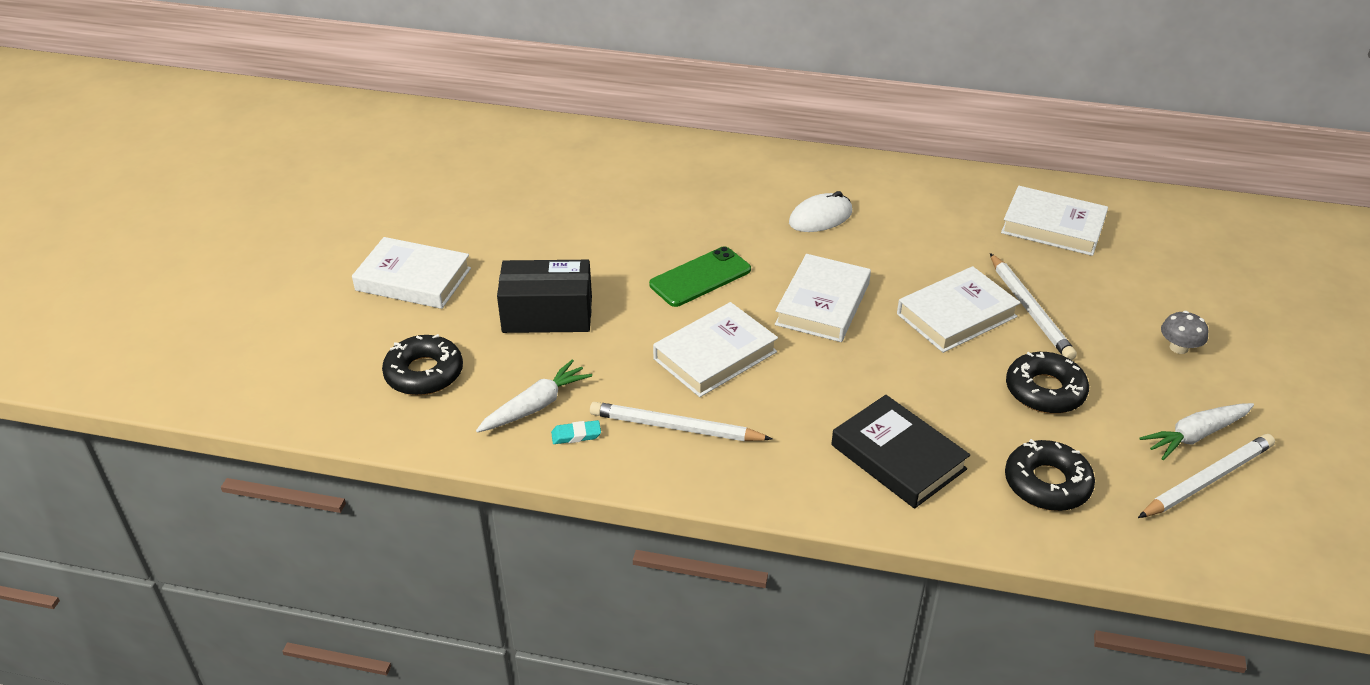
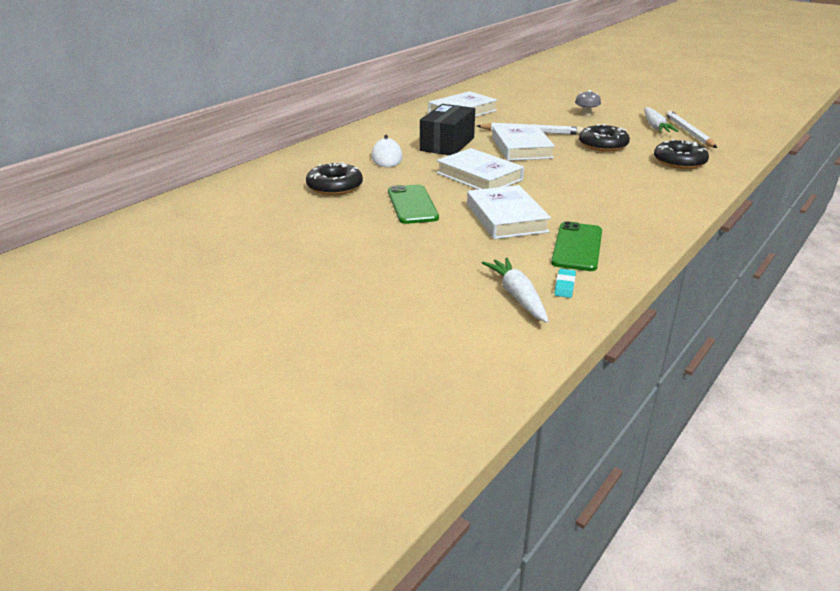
camera: 65 degrees left, 10 degrees down
white book [352,237,471,309] -> none
black donut [382,334,463,395] -> black donut moved to [306,162,363,195]
black box [497,260,592,333] -> black box moved to [420,104,475,155]
white pencil [590,402,772,441] -> green phone [551,221,602,271]
black book [831,395,970,508] -> none

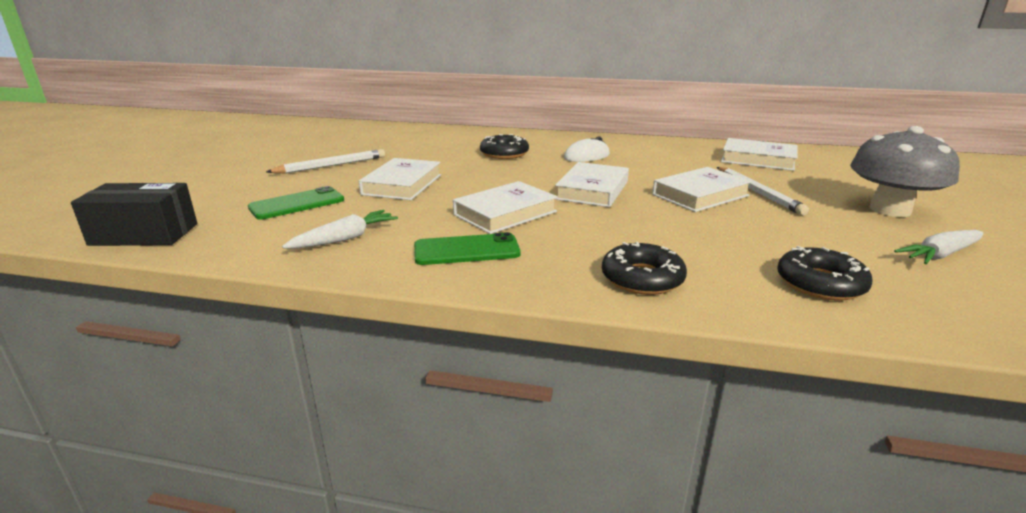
camera: 65 degrees right, 5 degrees down
green phone [388,184,439,224] -> green phone moved to [248,186,344,220]
black box [420,104,475,155] -> black box moved to [71,183,197,246]
turquoise eraser [554,269,576,298] -> none
grey mushroom [575,90,601,116] -> grey mushroom [850,126,960,217], size x2.41
black donut [579,124,630,152] -> black donut moved to [602,242,687,295]
white pencil [666,110,717,148] -> white pencil moved to [266,149,385,174]
none -> white book [359,158,441,200]

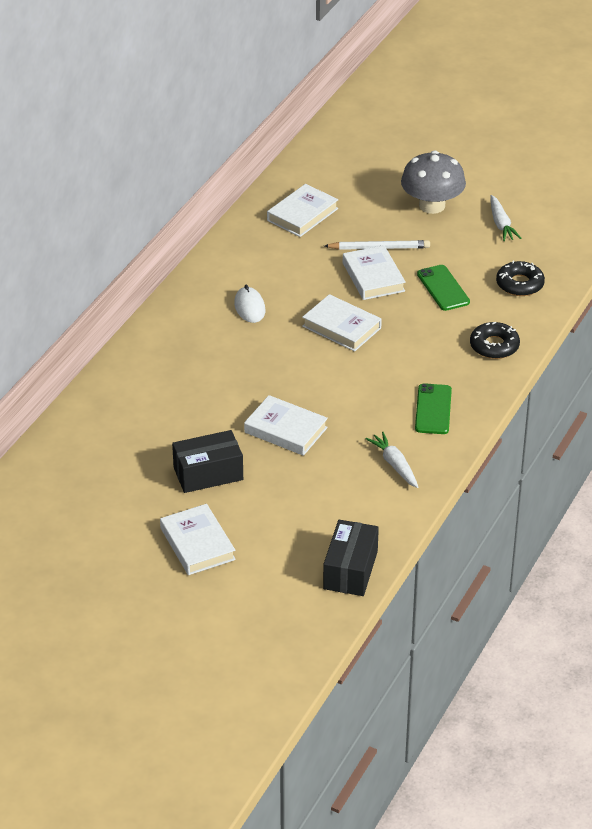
camera: 75 degrees left, 15 degrees up
green phone [248,186,344,220] -> green phone moved to [417,265,470,311]
white pencil [266,149,385,174] -> black box [172,430,243,493]
white book [453,181,558,234] -> white book moved to [160,504,236,575]
black donut [480,134,529,159] -> none

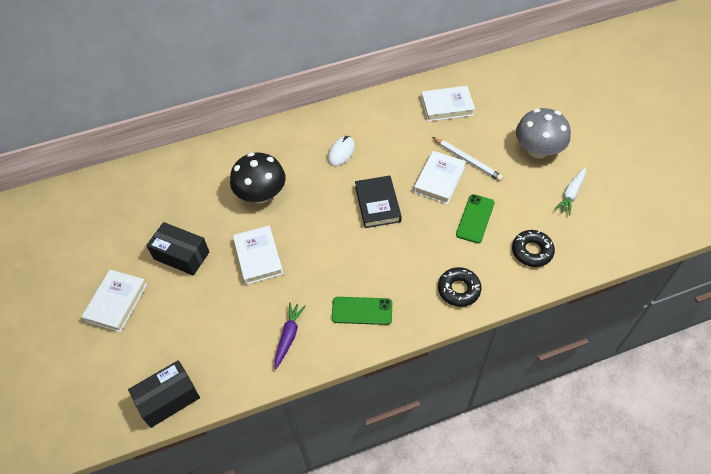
camera: 45 degrees right, 15 degrees up
white book [302,294,382,352] -> black book [355,176,402,228]
white carrot [365,432,418,488] -> purple carrot [275,302,306,369]
green phone [415,383,452,434] -> green phone turned 45 degrees clockwise [331,297,392,325]
none -> black mushroom [230,152,285,203]

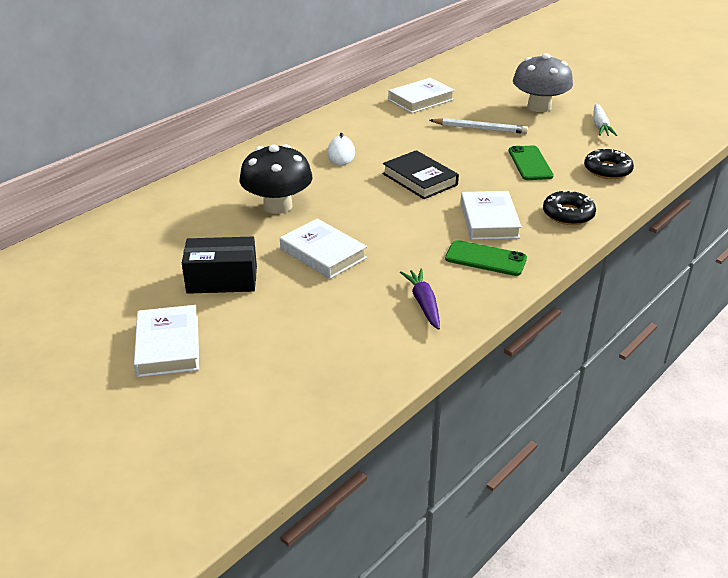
camera: 30 degrees left, 20 degrees down
black box [128,360,200,428] -> none
green phone [331,297,392,325] -> green phone turned 45 degrees clockwise [445,240,527,276]
white book [414,151,466,204] -> white book moved to [461,191,522,240]

